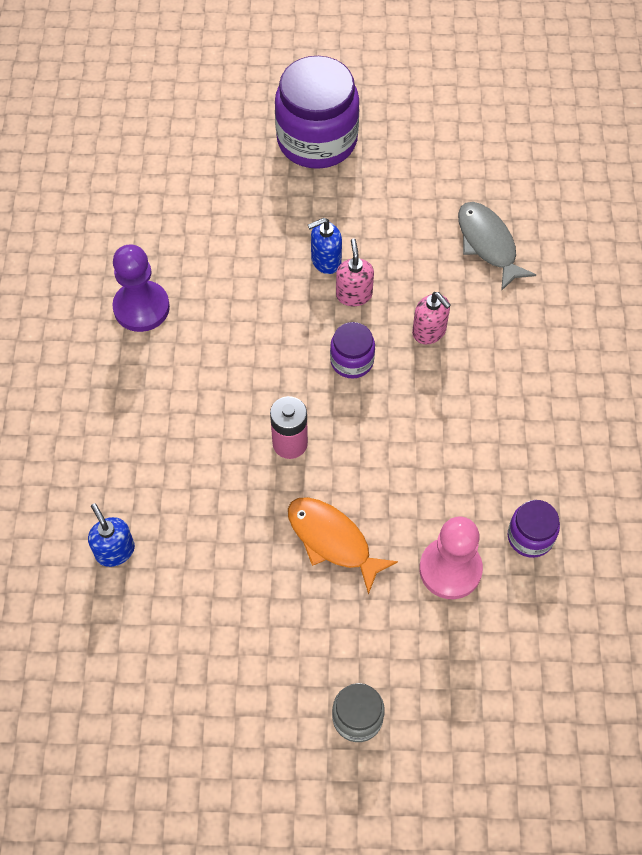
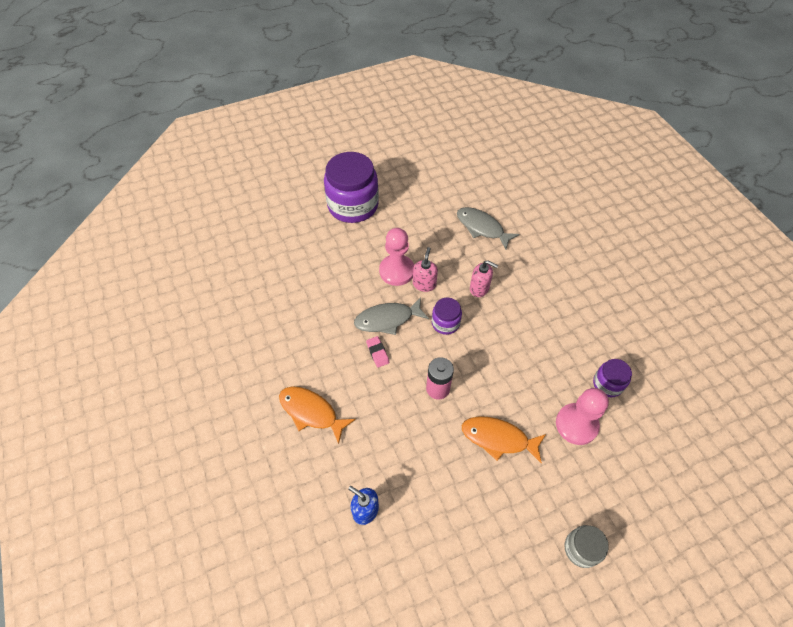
camera: 25 degrees left, 5 degrees down
purple pawn [112,244,170,332] -> none
blue soap dispenser [308,218,342,274] -> pink pawn [379,228,414,286]
pink soap dispenser [336,238,374,306] -> pink soap dispenser turned 45 degrees clockwise [413,247,438,292]
none -> orange fish [279,386,356,444]
none -> grey fish [354,297,429,335]
none -> pink eraser [366,336,389,368]

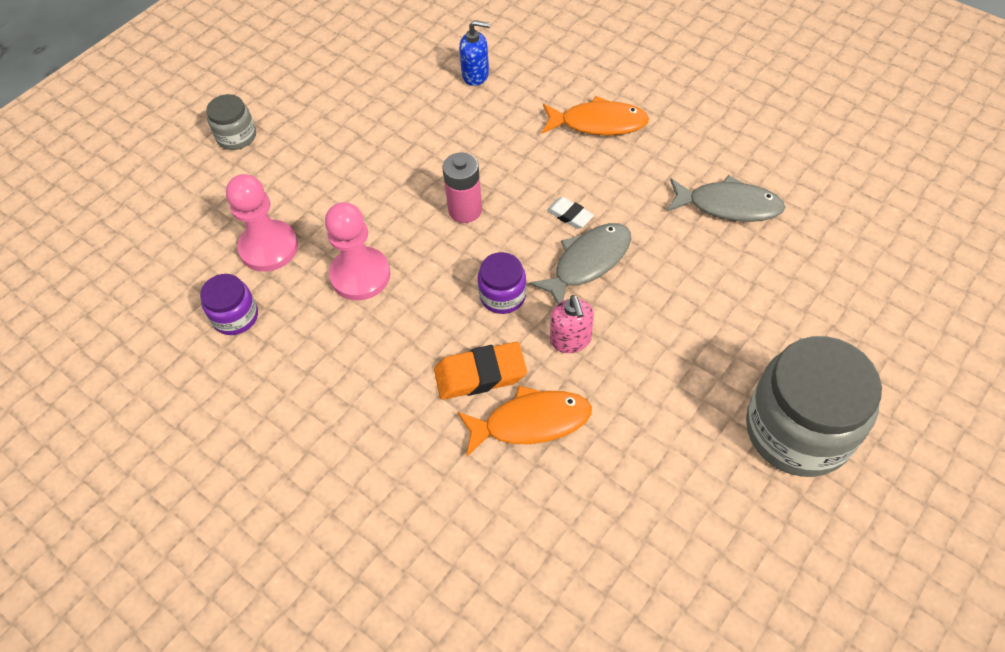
camera: 155 degrees right, 0 degrees up
purple jar [324,152,379,223] -> grey jar [746,336,882,477]
pink eraser [366,336,389,368] -> white eraser [546,197,594,229]
pink pawn [379,228,414,286] -> pink pawn moved to [325,202,390,300]
grey fish [457,207,520,249] -> grey fish moved to [667,175,785,222]
orange fish [462,416,546,464] -> orange fish moved to [458,386,592,457]
pink soap dispenser [470,260,498,297] -> orange eraser [434,342,527,400]

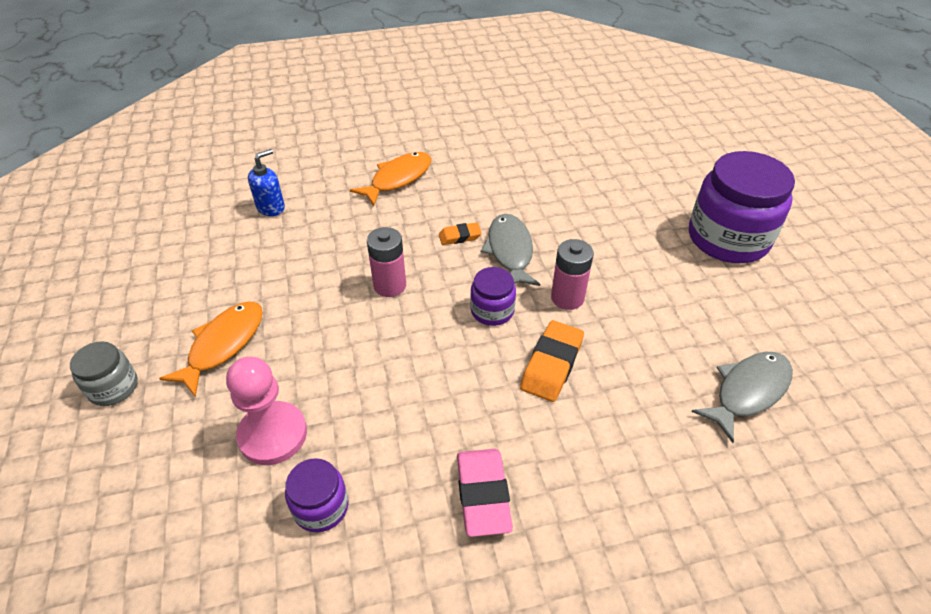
camera: 55 degrees left, 10 degrees down
pink pawn [325,202,390,300] -> none
orange fish [458,386,592,457] -> orange fish moved to [159,301,263,397]
white eraser [546,197,594,229] -> orange eraser [439,222,482,245]
pink soap dispenser [550,295,594,353] -> pink battery [551,239,594,310]
grey fish [667,175,785,222] -> grey fish moved to [692,352,793,443]
grey jar [746,336,882,477] -> purple jar [689,151,795,263]
none -> pink eraser [457,449,513,537]

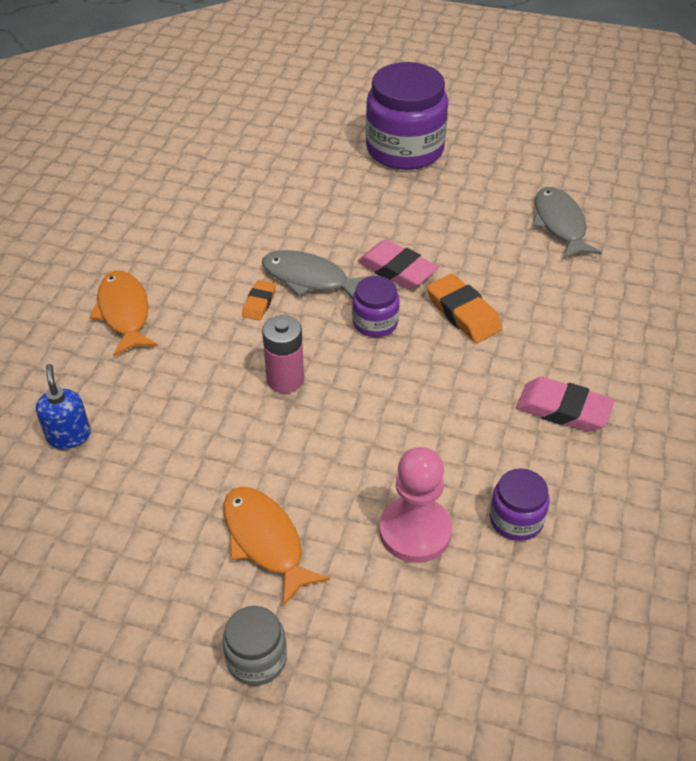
camera: 60 degrees left, 0 degrees up
pink battery [551,239,594,310] -> pink eraser [358,240,438,289]

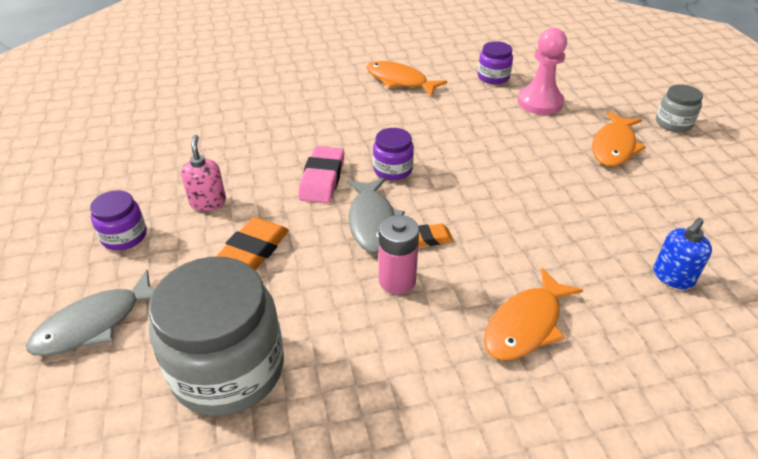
camera: 120 degrees left, 5 degrees down
pink battery [262,315,304,393] -> pink battery moved to [379,215,419,294]
purple jar [366,62,448,170] -> purple jar [90,190,147,250], size x0.49
orange eraser [427,274,502,343] -> orange eraser moved to [215,217,289,270]
pink eraser [516,377,615,432] -> orange fish [366,61,447,96]
grey fish [532,187,602,260] -> grey fish moved to [26,270,154,356]
none -> grey jar [149,257,284,416]
none -> pink soap dispenser [181,135,226,211]

